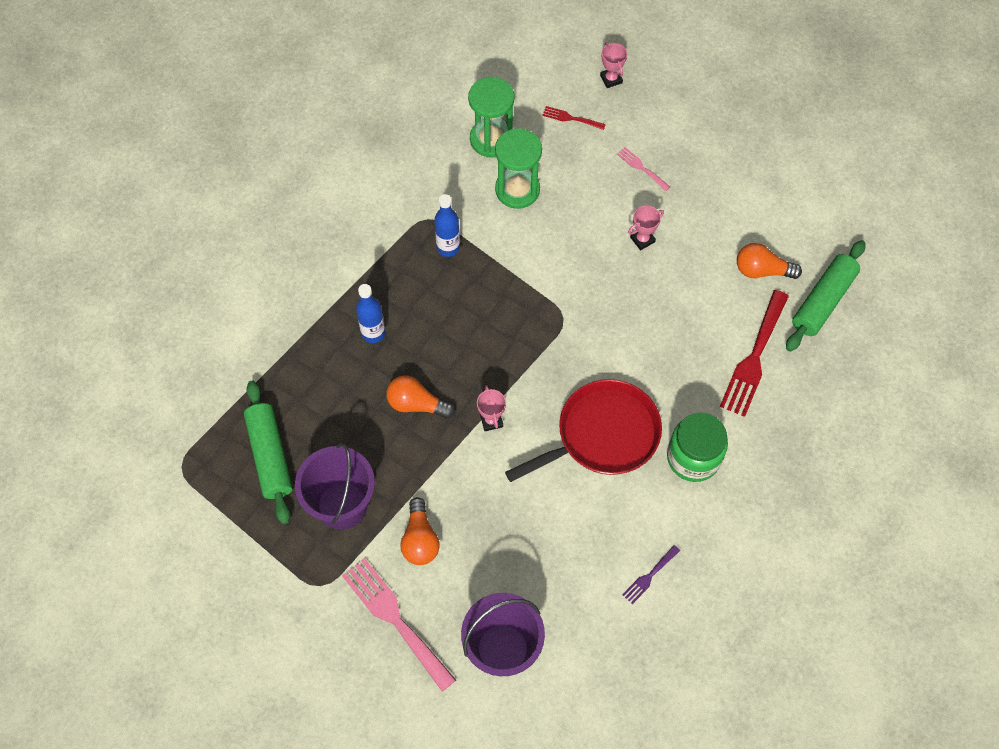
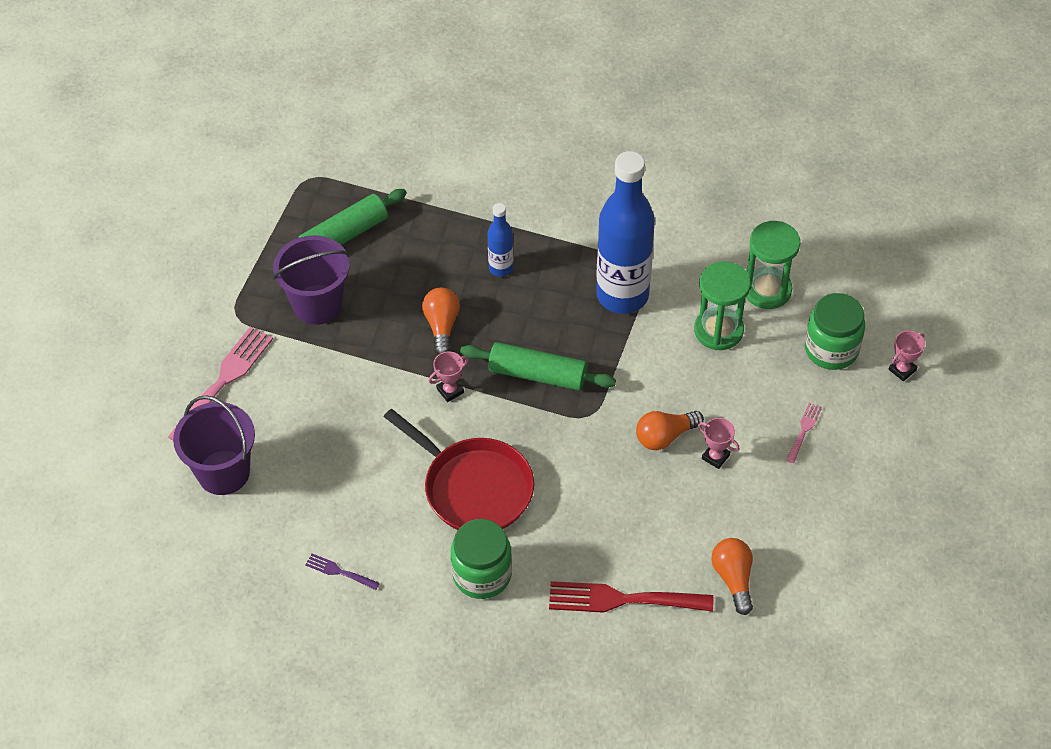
camera: 70 degrees right, 10 degrees down
orange light bulb [400,497,439,565] -> orange light bulb moved to [636,411,704,450]
blue bottle [434,194,460,257] -> blue bottle [596,151,655,314], size x2.12
red fork [542,106,606,130] -> green jar [805,293,865,370]
green rolling pin [786,240,866,352] -> green rolling pin moved to [460,342,616,391]

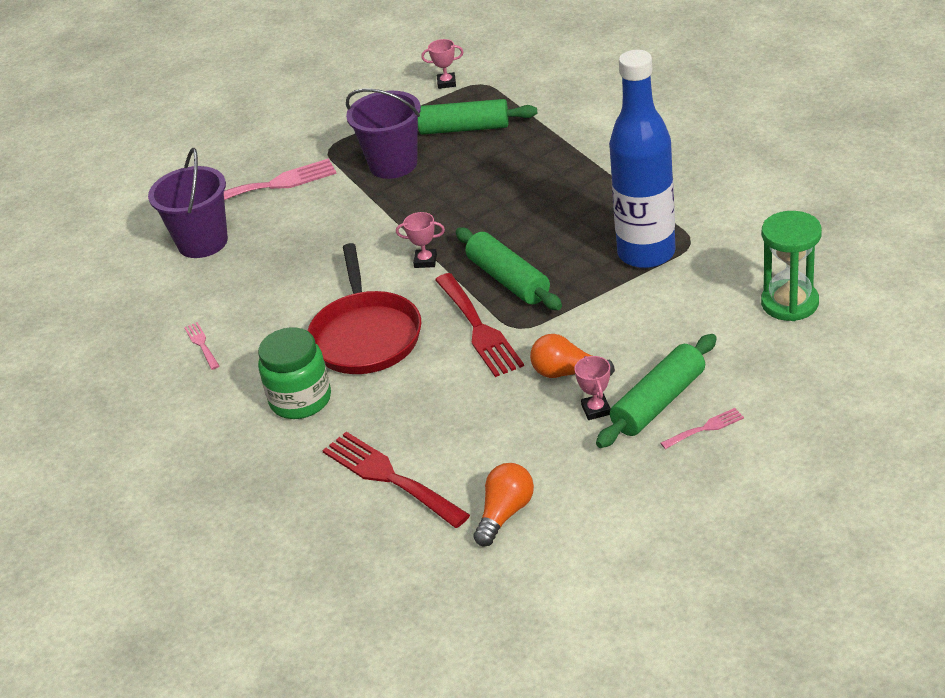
camera: 45 degrees right, 15 degrees down
purple fork [305,554,380,590] -> pink fork [184,322,219,370]
orange light bulb [422,288,460,355] -> none
blue bottle [487,203,513,277] -> none
green hourglass [694,261,751,350] -> none
green jar [805,293,865,370] -> none
pink trophy [888,331,925,381] -> pink trophy moved to [421,39,463,89]
none -> red fork [435,273,524,377]
none -> green rolling pin [596,334,717,448]

